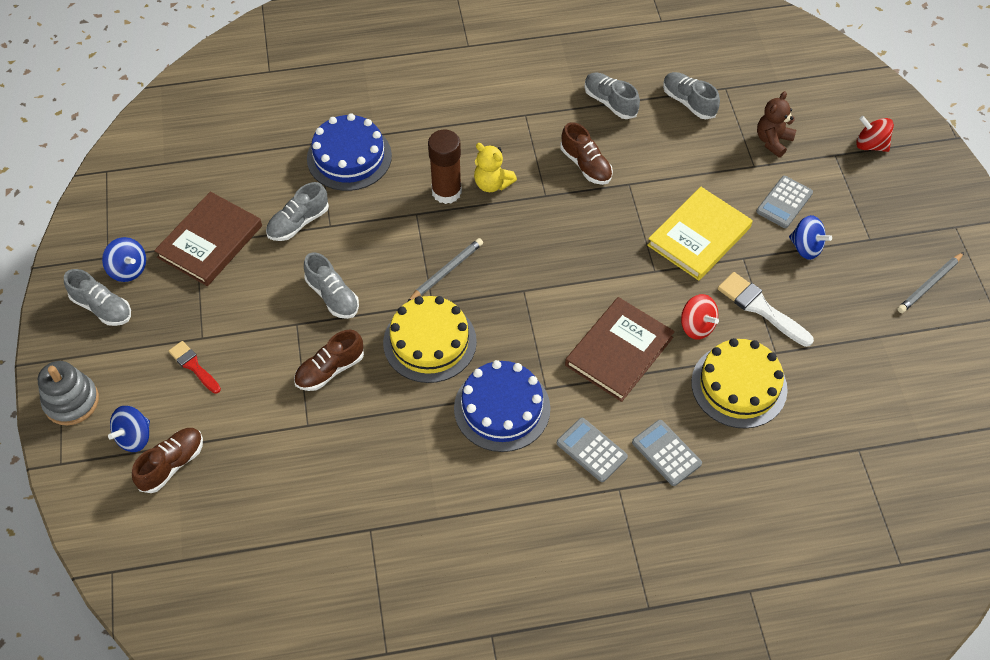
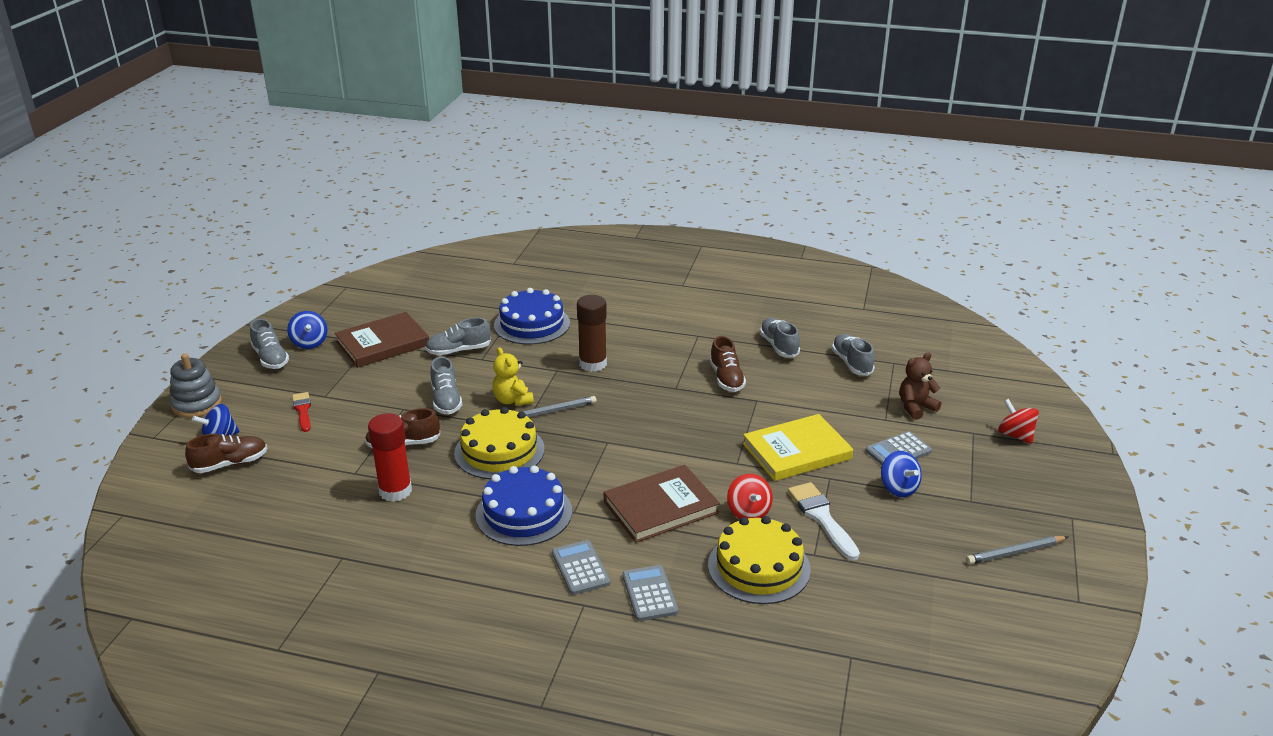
camera: 25 degrees right, 25 degrees down
yellow teddy bear [474,143,517,192] -> yellow teddy bear moved to [493,347,534,406]
none -> red glue stick [368,413,412,502]

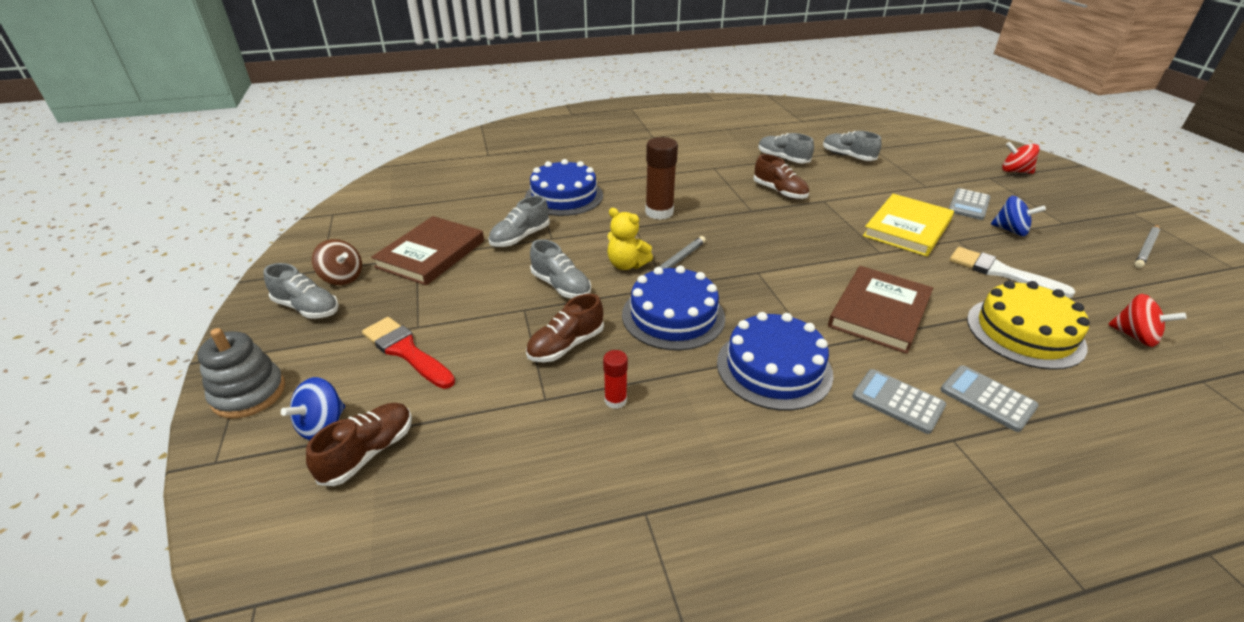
camera: 30 degrees left, 5 degrees up
blue spinning top [287,311,328,349] -> brown spinning top [312,239,362,285]
red brush [292,392,311,432] -> red brush [362,317,455,389], size x1.54
red glue stick [368,413,412,502] -> red glue stick [603,350,628,409], size x0.54
yellow cake [454,407,545,480] -> blue cake [622,266,725,351]
red spinning top [727,474,773,519] -> red spinning top moved to [1108,294,1187,347]
brown teddy bear [900,352,941,420] -> none

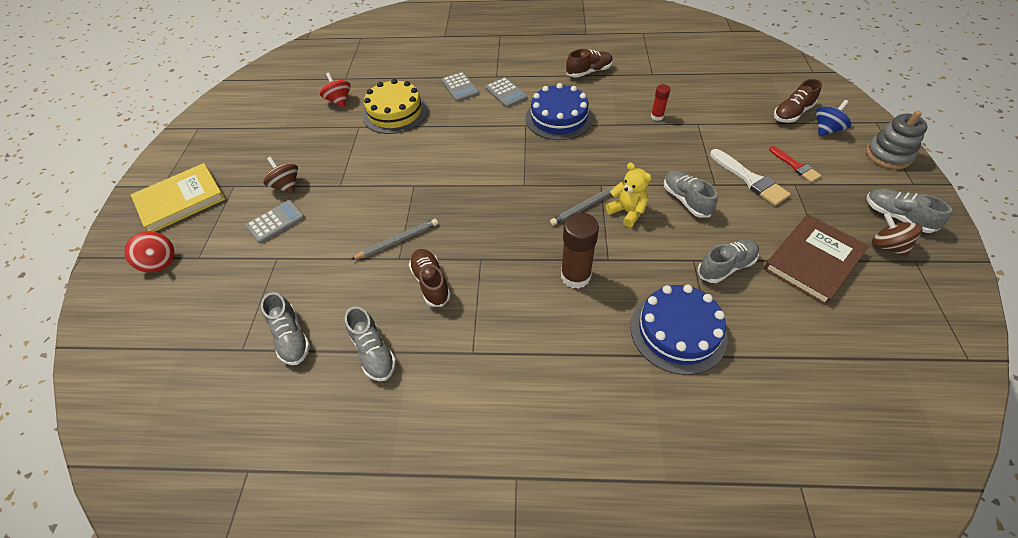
camera: 160 degrees left, 15 degrees up
red brush [362,317,455,389] -> red brush [769,146,821,182], size x0.65
brown shoe [526,294,604,362] -> brown shoe moved to [566,49,613,78]
blue cake [622,266,725,351] -> none
brown book [828,266,933,354] -> none
yellow book [863,194,954,257] -> yellow book moved to [131,163,225,232]
white brush [950,247,1075,298] -> white brush moved to [710,149,791,206]
blue spinning top [991,196,1046,236] -> brown spinning top [263,157,298,194]
grey pencil [1134,225,1160,268] -> grey pencil moved to [351,219,438,260]

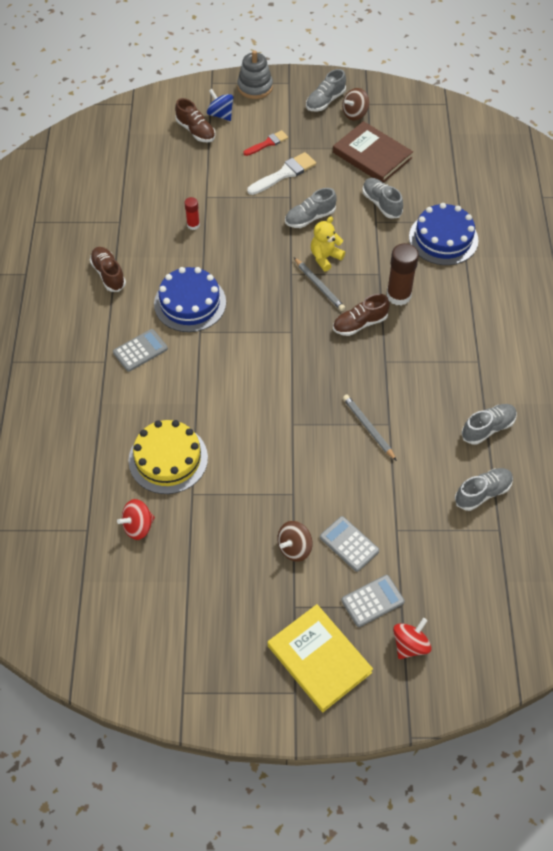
camera: 95 degrees left, 5 degrees up
brown shoe [409,249,451,307] -> brown shoe moved to [333,294,390,336]
grey calculator [441,72,479,102] -> grey calculator moved to [341,575,405,627]

